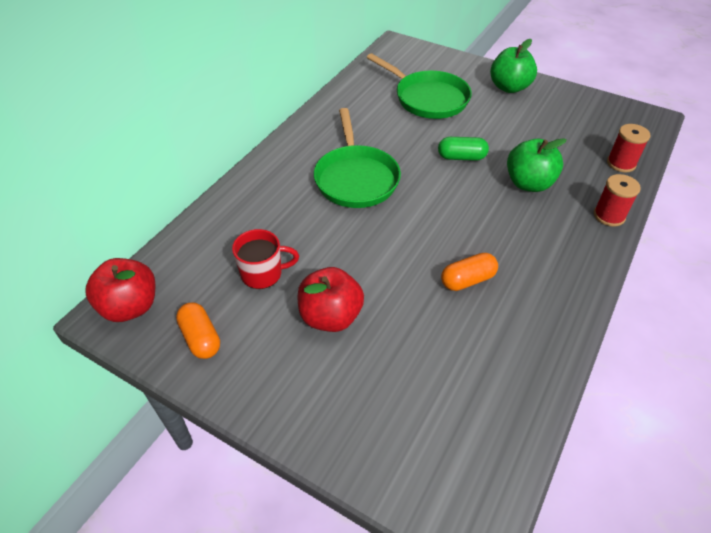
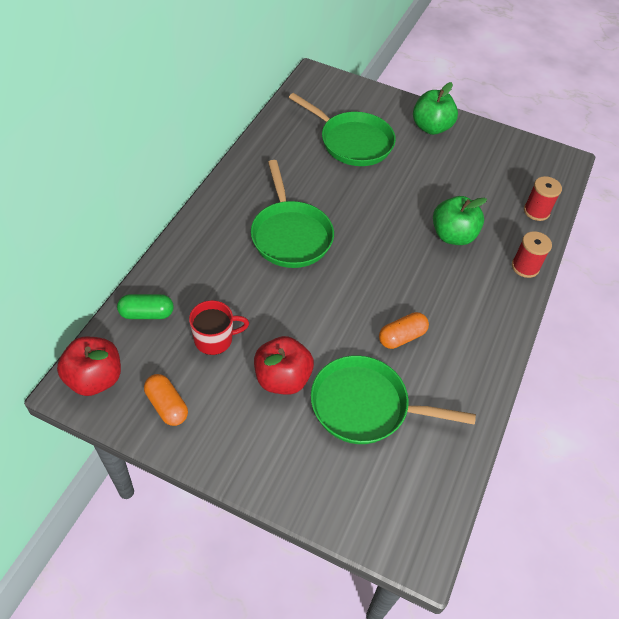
camera: 10 degrees left, 5 degrees up
green capsule [438,137,489,161] -> green capsule moved to [117,294,174,319]
none -> green pan [311,355,476,444]

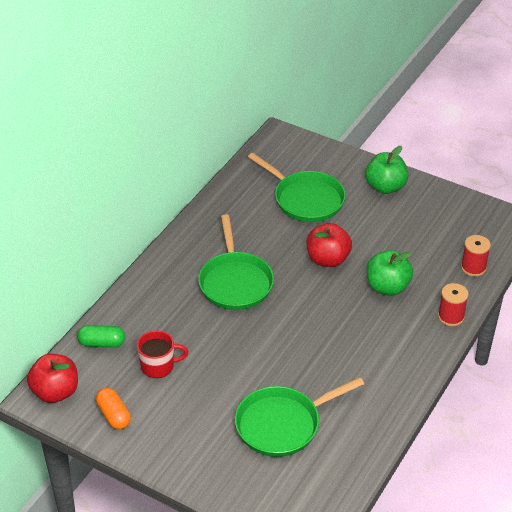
camera: 10 degrees right, 10 degrees down
red apple [254,336,314,395] -> red apple moved to [307,223,352,267]
green pan [311,355,476,444] -> green pan turned 45 degrees counterclockwise [235,377,364,457]
orange capsule [379,312,429,349] -> none

